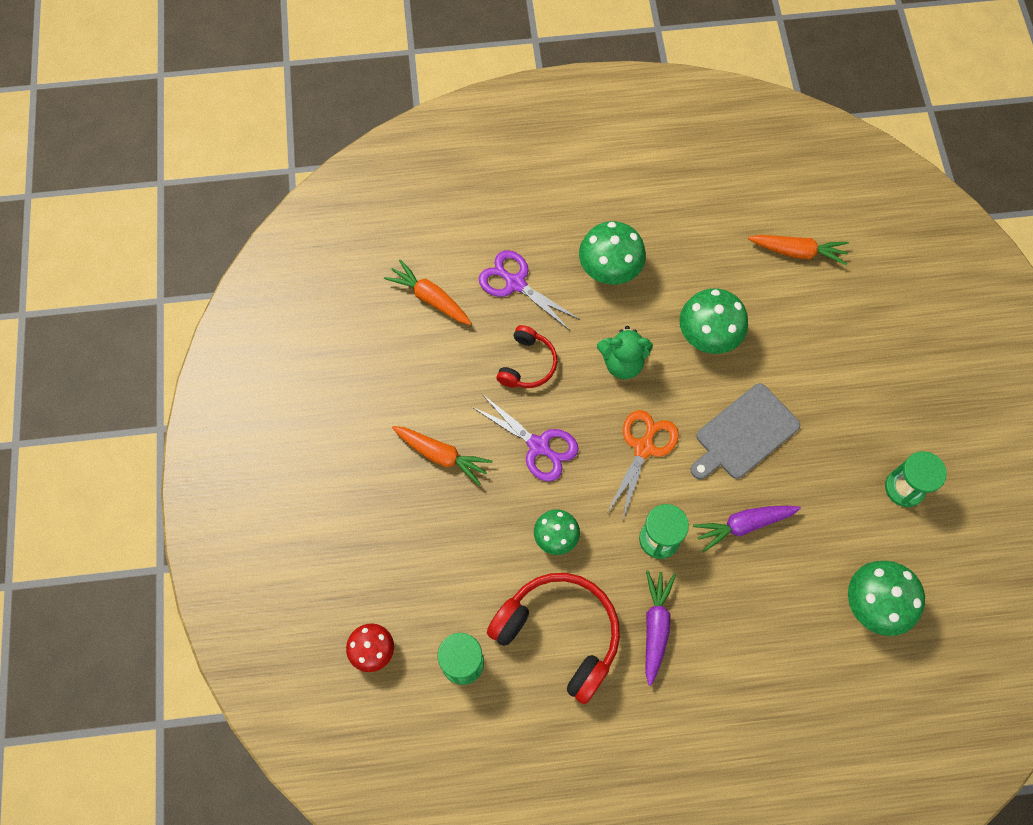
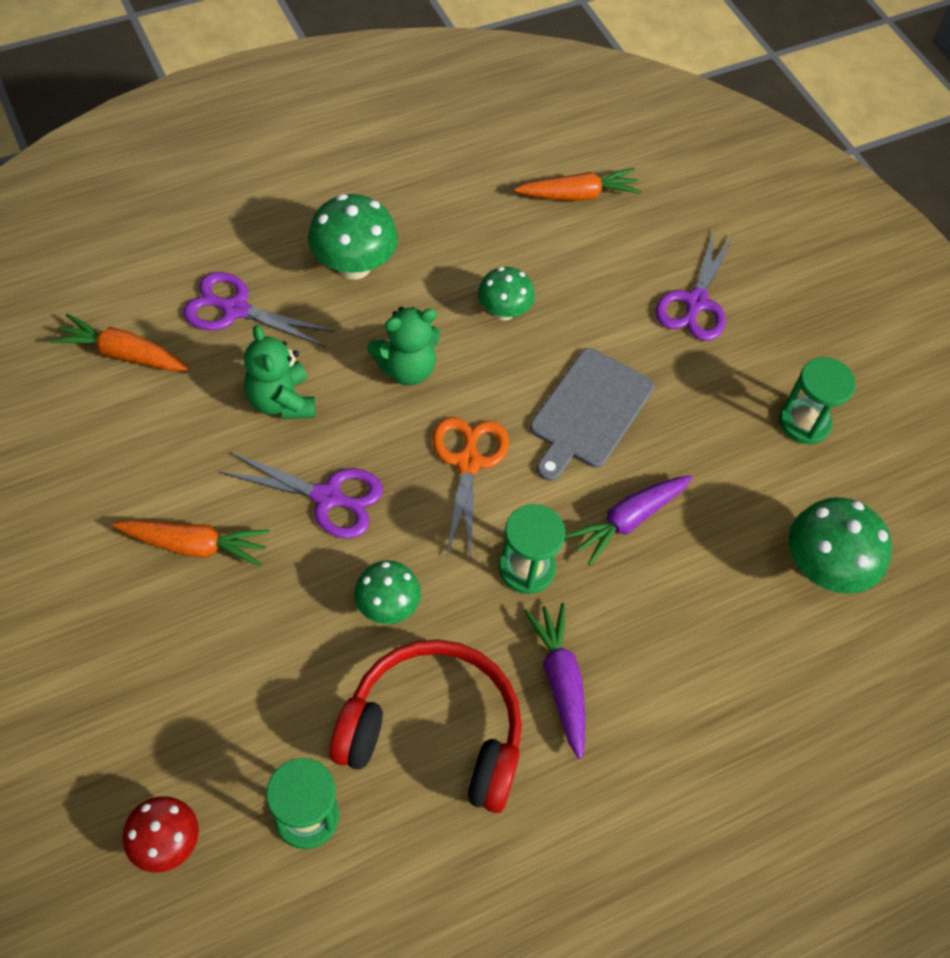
camera: 25 degrees left, 10 degrees down
red headphones [496,325,557,388] -> green teddy bear [244,325,315,419]
green mushroom [679,288,748,354] -> green mushroom [478,267,535,321], size x0.64
none -> purple scissors [655,232,734,341]

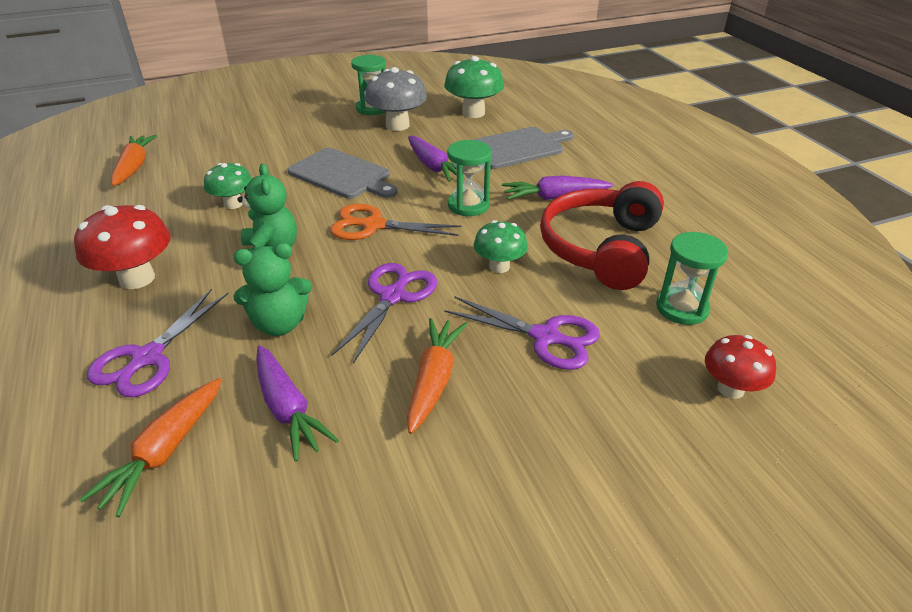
camera: 80 degrees left, 20 degrees down
green mushroom [308,194,398,280] -> red mushroom [74,205,171,289]
purple scissors [655,232,734,341] -> purple scissors moved to [444,296,600,370]
none -> purple carrot [256,345,339,462]
none -> grey mushroom [365,67,427,131]
none -> grey cutting board [473,127,574,169]

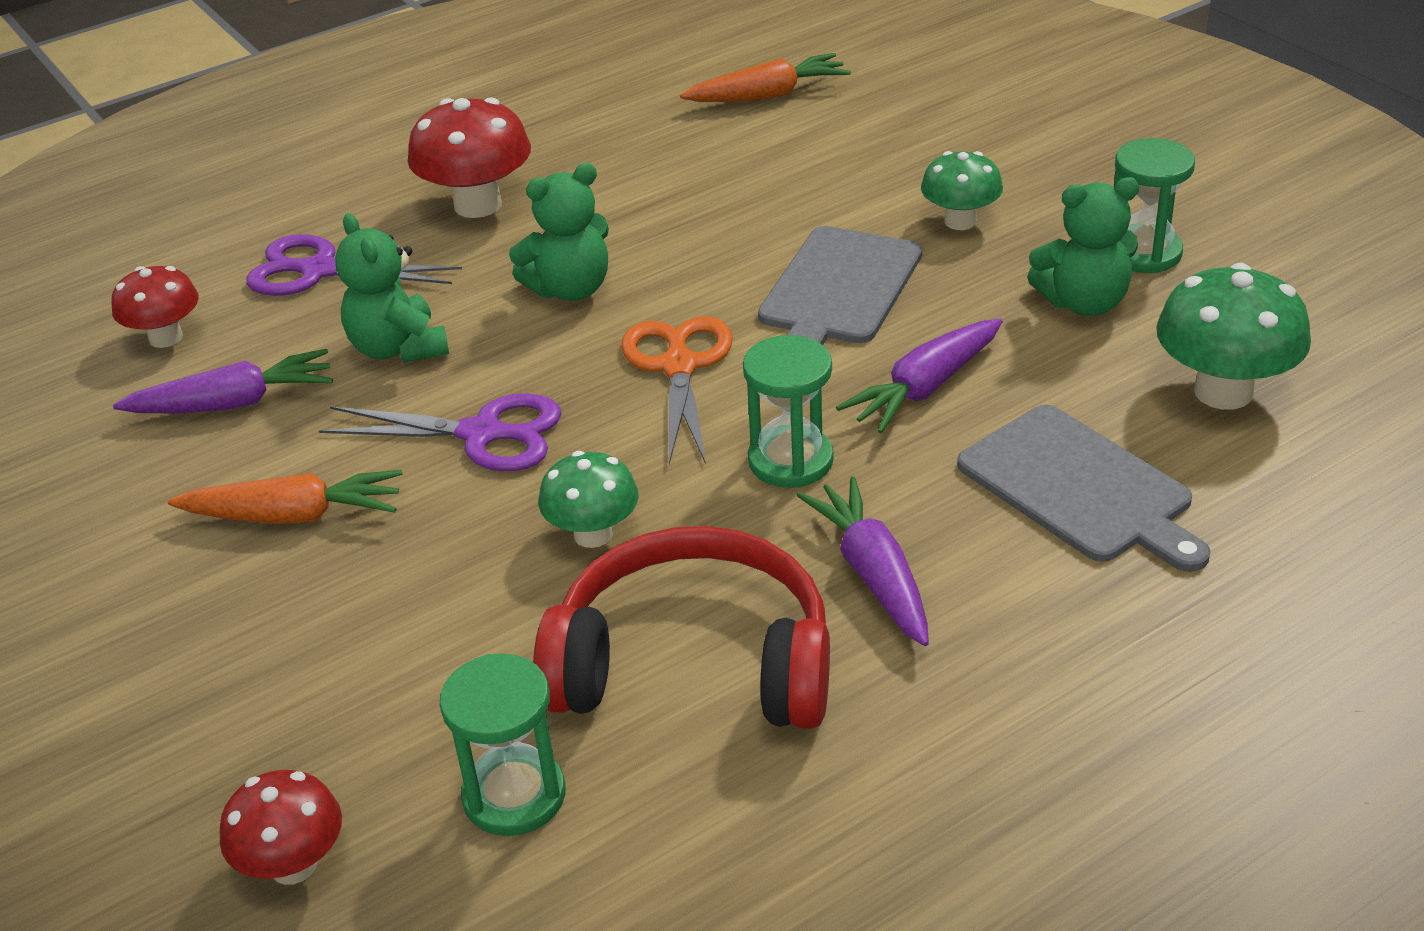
camera: 80 degrees right, 0 degrees up
orange carrot [79,378,222,517] -> red mushroom [112,266,199,348]
green mushroom [204,163,252,209] -> green mushroom moved to [921,151,1003,230]
purple carrot [256,345,339,462] -> purple carrot turned 150 degrees counterclockwise [113,349,333,414]
grey mushroom [365,67,427,131] -> green teddy bear [1027,177,1139,316]
purple scissors [444,296,600,370] -> none

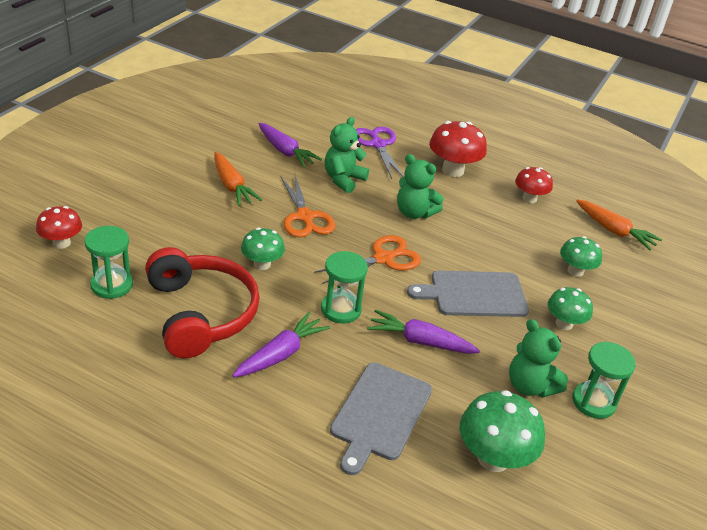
camera: 55 degrees right, 0 degrees up
red mushroom [112,266,199,348] -> red mushroom moved to [515,167,553,203]
purple scissors [319,393,562,471] -> orange scissors [280,175,335,237]
none -> green mushroom [560,236,602,277]

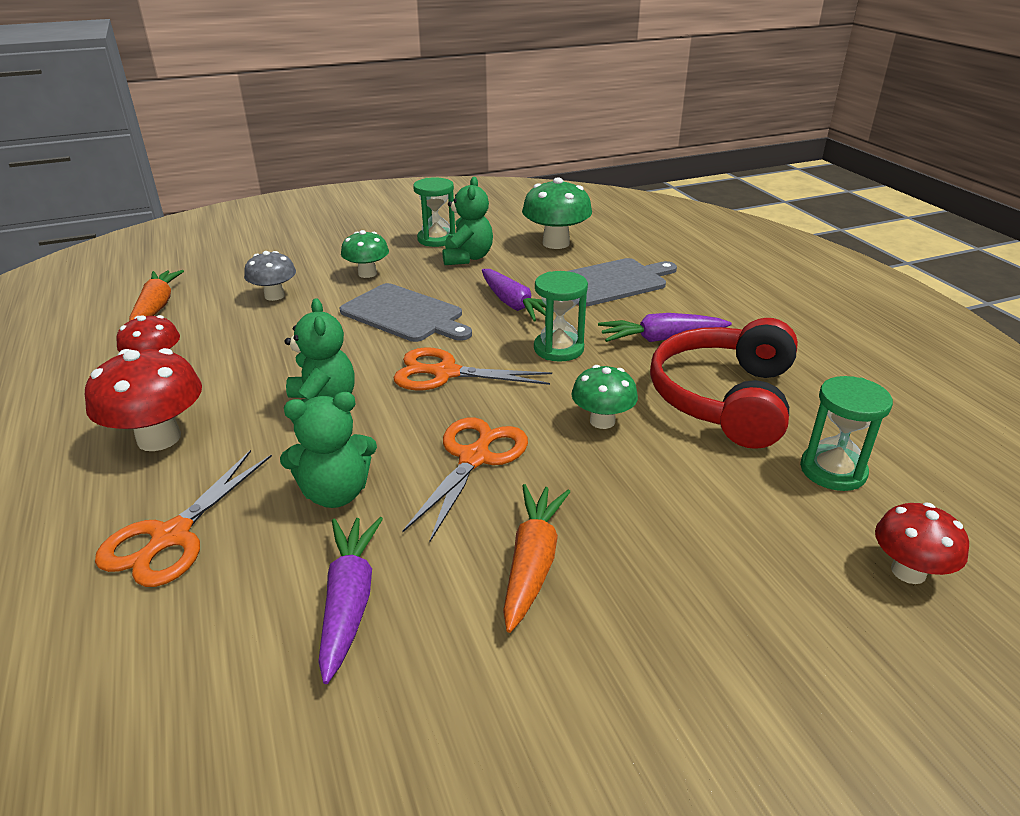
camera: 135 degrees left, 5 degrees down
purple scissors [356,127,404,179] -> orange scissors [95,450,272,587]
green mushroom [560,236,602,277] -> grey mushroom [244,251,296,301]

